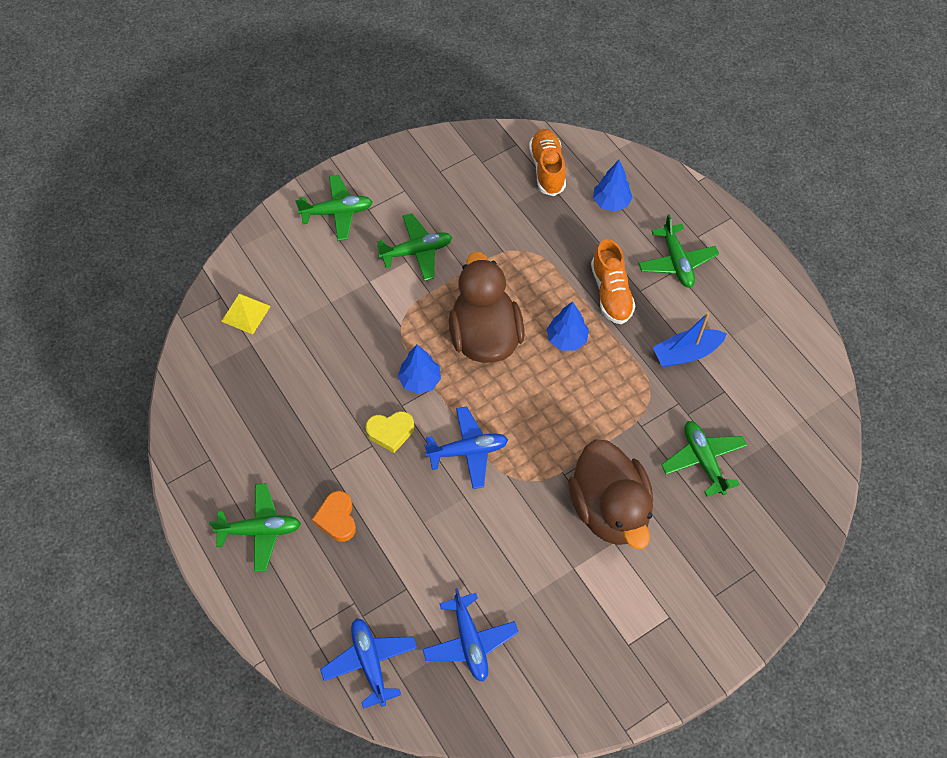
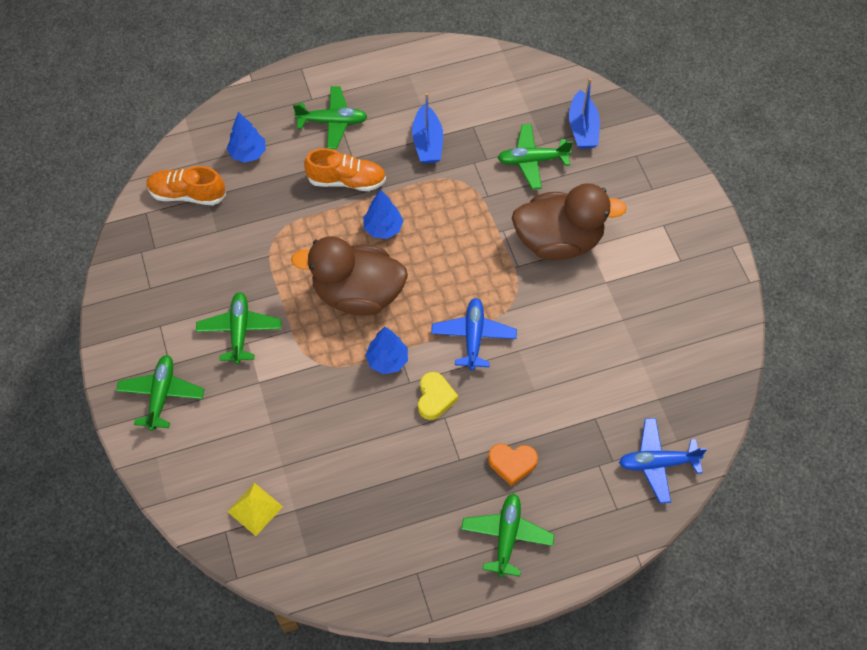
camera: 75 degrees left, 0 degrees up
blue plane [422,588,519,682] -> none
none -> blue boat [569,78,600,149]

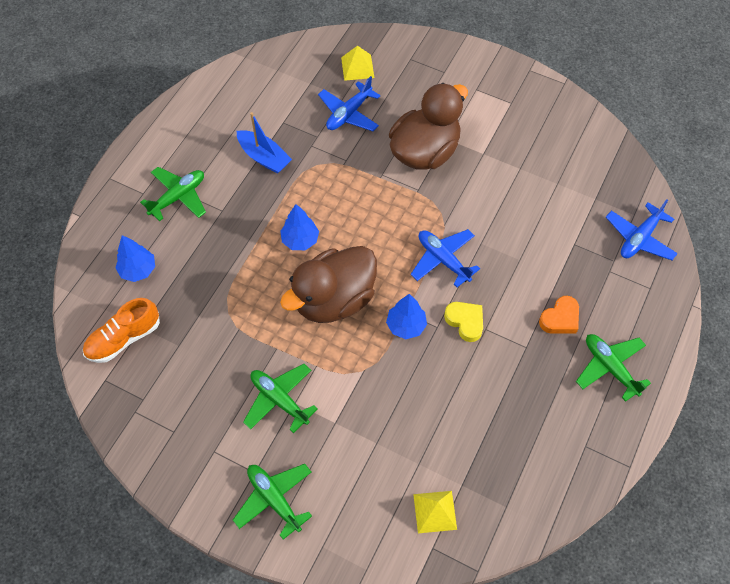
camera: 45 degrees left, 0 degrees up
orange shoe [304,148,386,191] -> none
green plane [498,124,573,189] -> blue plane [318,76,380,131]
blue boat [569,78,600,149] -> yellow pyramid [341,46,374,81]

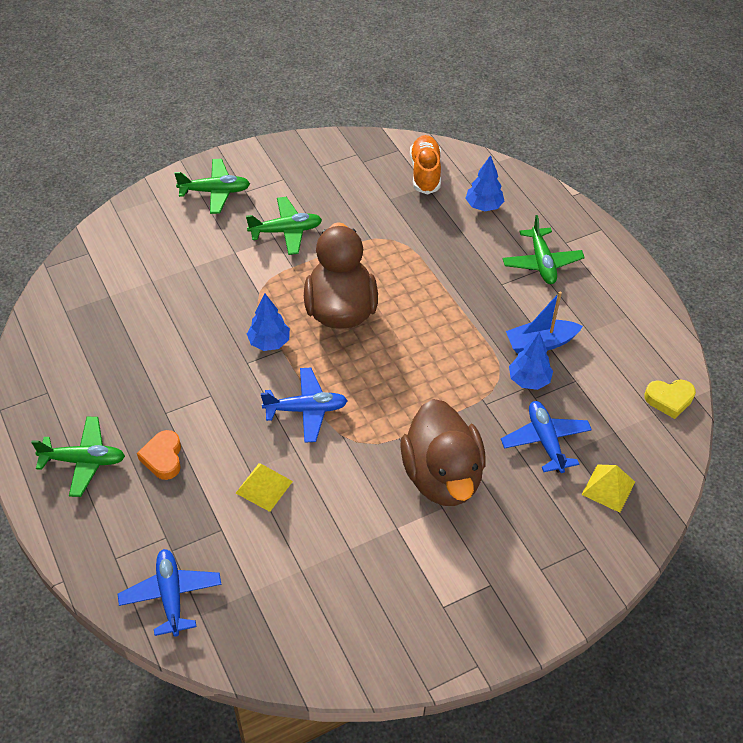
camera: 125 degrees right, 10 degrees down
blue tree [280,204,319,250] -> blue tree moved to [509,332,553,390]
yellow pyramid [413,491,457,533] -> yellow pyramid moved to [236,463,293,512]
yellow heart [444,302,483,342] -> yellow heart moved to [644,379,696,419]

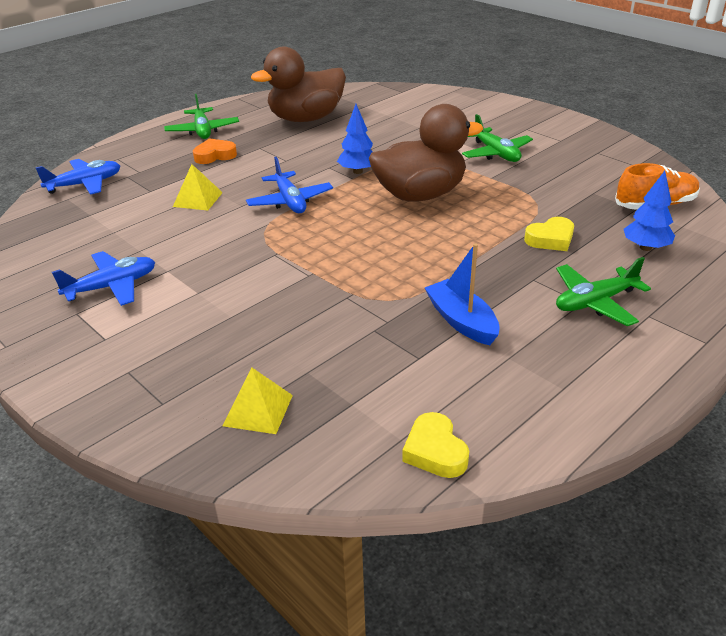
camera: 75 degrees right, 15 degrees down
green plane [174,159,250,214] -> none
brown duck [400,399,486,506] -> brown duck moved to [251,47,346,122]
blue plane [501,401,592,473] -> blue plane moved to [52,251,155,306]
blue tree [509,332,553,390] -> none
none -> yellow heart [524,217,574,251]

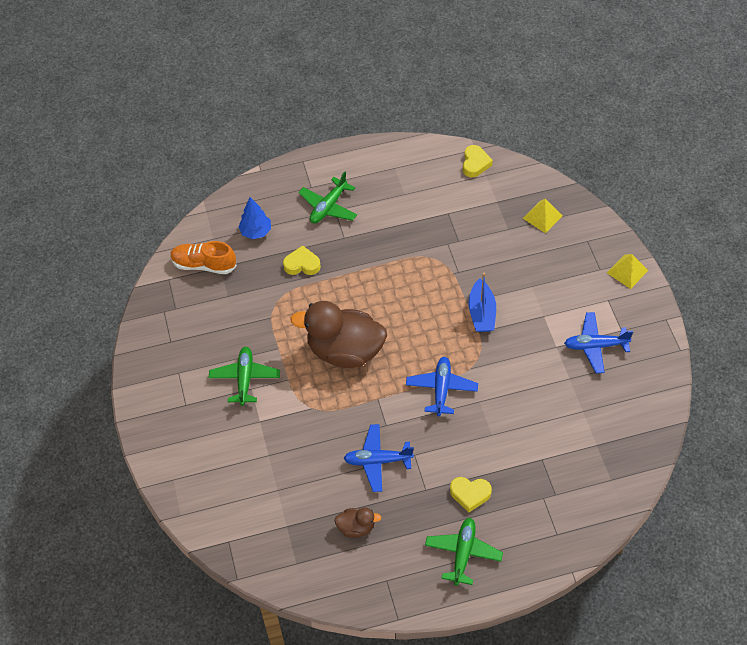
camera: 150 degrees left, 20 degrees up
blue plane [36,159,120,195] -> blue plane moved to [343,424,414,492]
yellow pyramid [173,164,223,211] -> yellow pyramid moved to [607,254,648,289]
orange heart [193,138,237,164] -> yellow heart [450,477,492,513]
brown duck [251,47,346,122] -> brown duck [334,507,381,538], size x0.45
blue tree [337,104,373,174] -> none
blue boat [425,244,500,345] -> blue boat moved to [469,272,496,332]
green plane [556,257,651,326] -> green plane turned 120 degrees clockwise [298,171,357,224]

